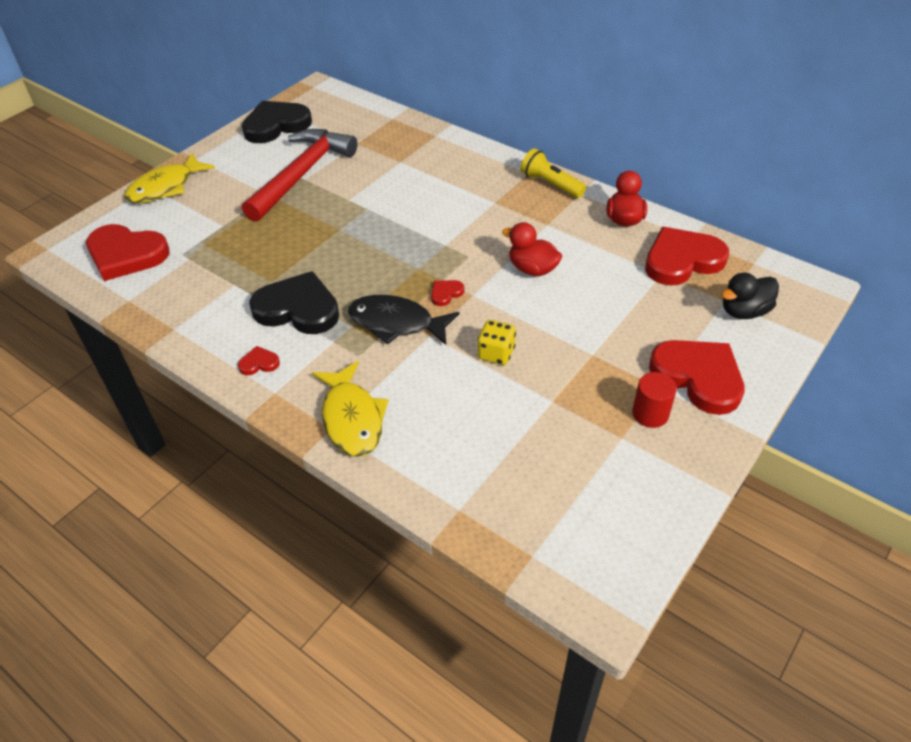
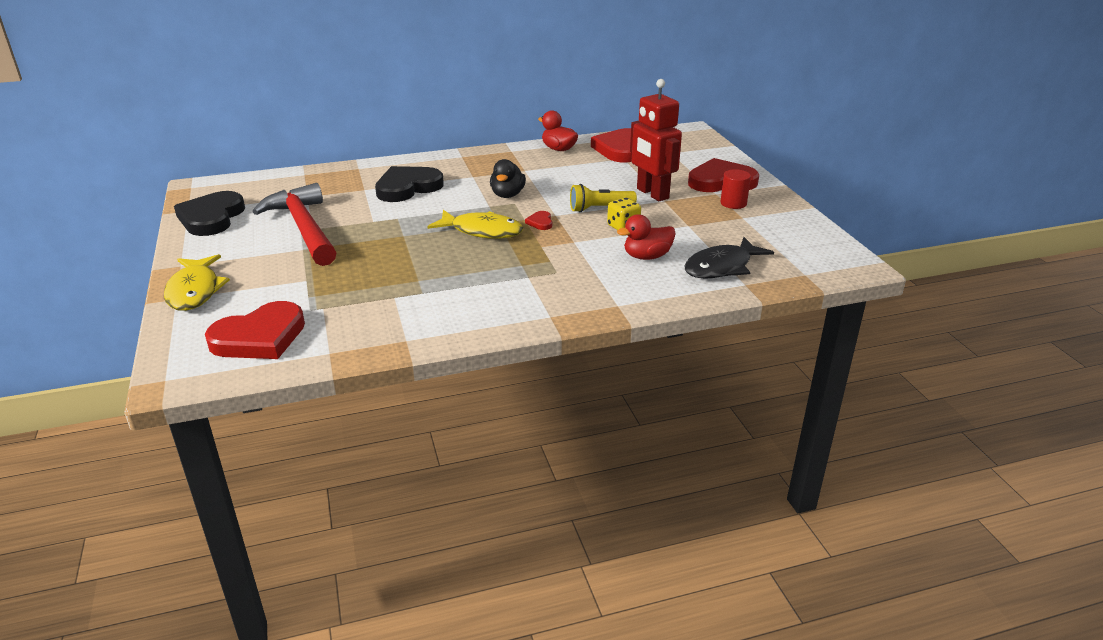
camera: 55 degrees left, 15 degrees down
red heart [238,346,280,375] -> none
black heart [249,271,339,334] -> black heart moved to [375,166,444,202]
yellow fish [312,361,389,457] -> yellow fish moved to [427,210,523,239]
black fish [348,295,459,345] -> black fish moved to [684,237,774,279]
red duck [502,222,562,276] -> red duck moved to [617,214,676,260]
yellow flashlight [521,148,586,198] -> yellow flashlight moved to [570,184,637,212]
black duck [721,273,779,319] -> black duck moved to [490,159,526,198]
none -> red robot [630,79,682,201]

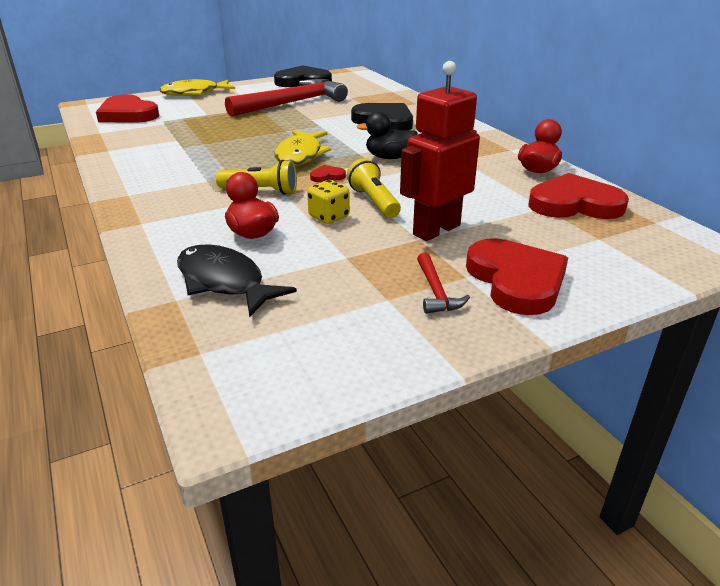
camera: 80 degrees right, 0 degrees up
red cylinder [720,169,751,209] -> red hammer [417,252,470,314]
none -> yellow flashlight [216,160,297,195]

